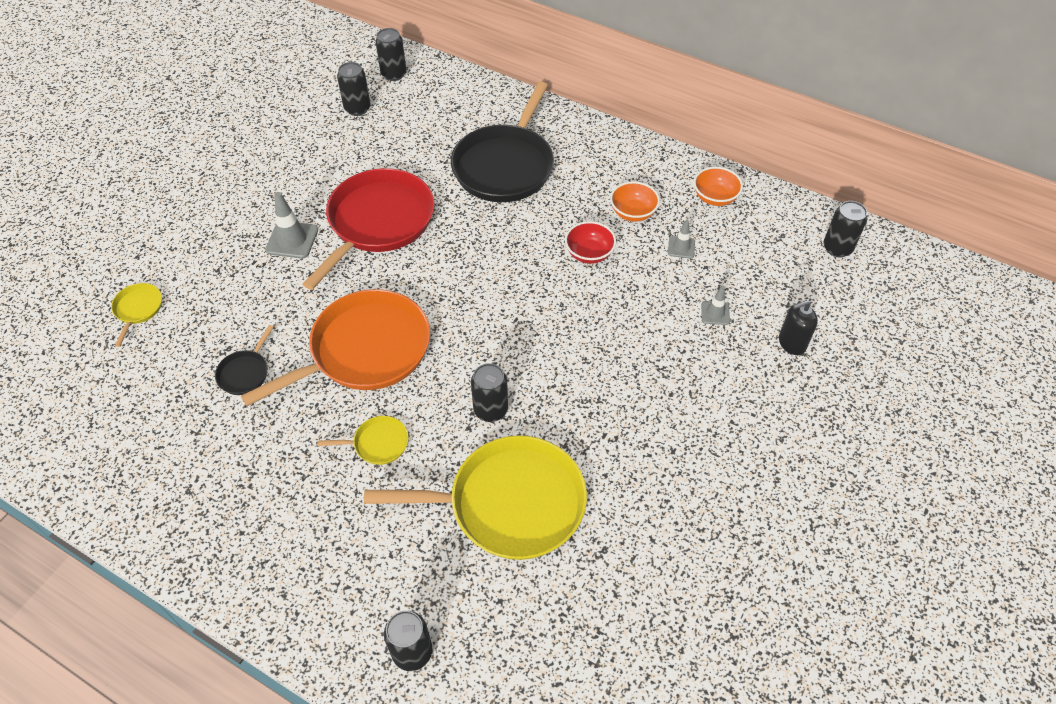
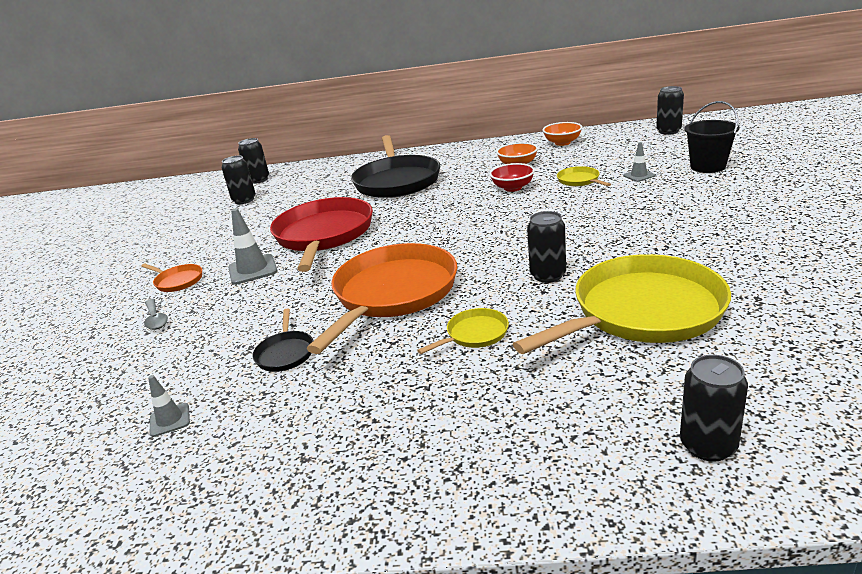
camera: 25 degrees left, 25 degrees down
yellow pan [111,283,162,347] -> yellow pan moved to [557,166,611,186]
grey traffic cone [668,220,695,259] -> grey traffic cone moved to [148,375,190,437]
black soap dispenser [779,300,818,355] -> black bucket [684,101,739,173]
none -> orange pan [141,264,202,292]
none -> grey spoon [144,299,168,330]

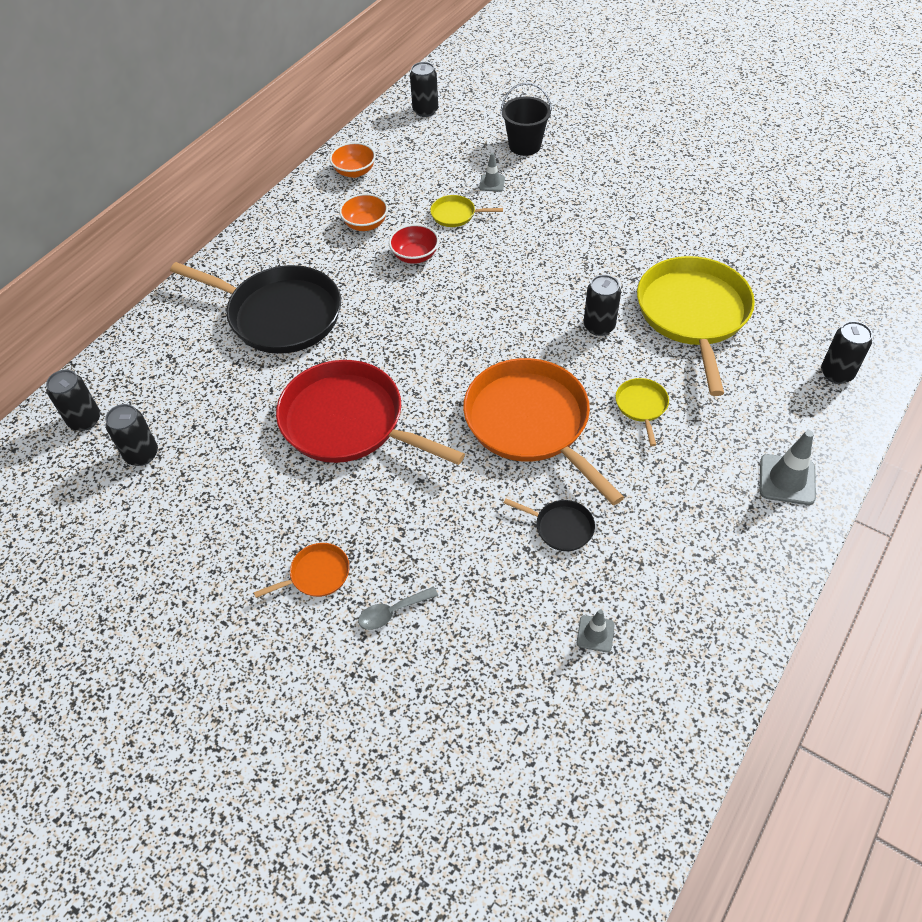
camera: 60 degrees left, 25 degrees up
grey spoon [144,299,168,330] -> grey spoon turned 150 degrees clockwise [358,586,438,630]
grey traffic cone [228,208,278,285] -> grey traffic cone moved to [759,430,816,505]

